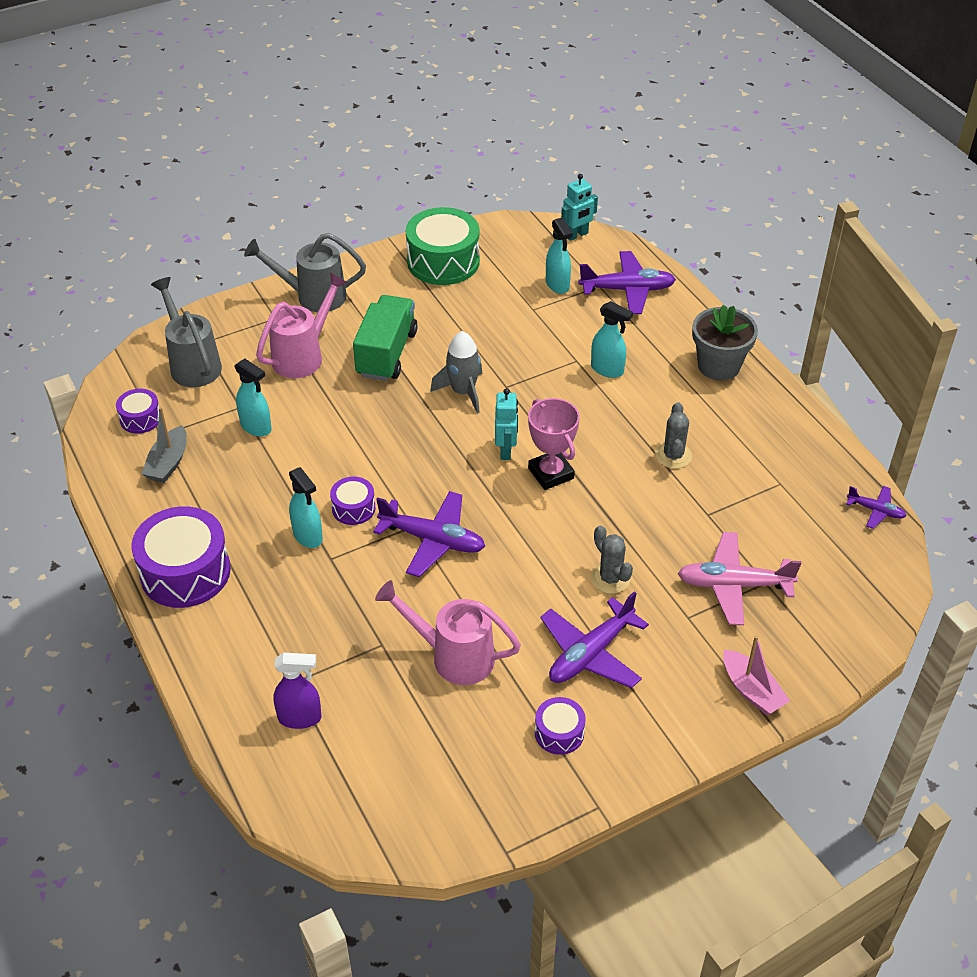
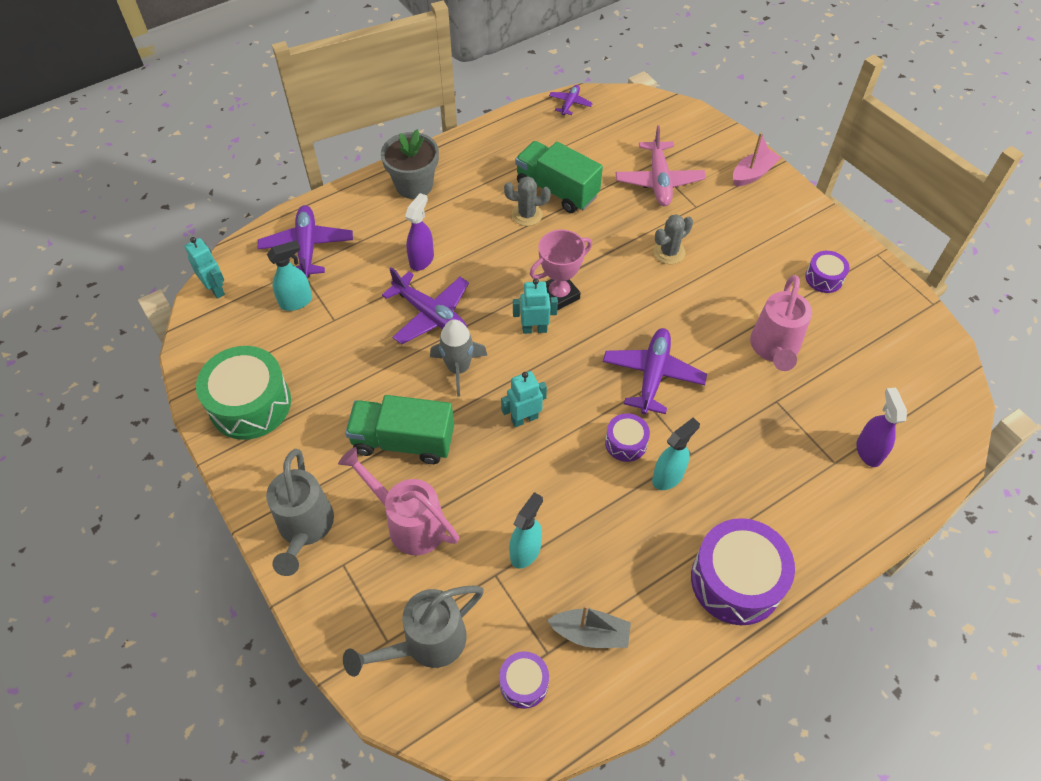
camera: 95 degrees left, 10 degrees up
purple plane [540,591,649,688] -> purple plane moved to [382,267,469,344]
turquoise spray bottle [591,301,633,378] -> purple spray bottle [405,193,434,271]
none -> turquoise robot [501,371,547,427]
none -> green truck [515,141,603,213]

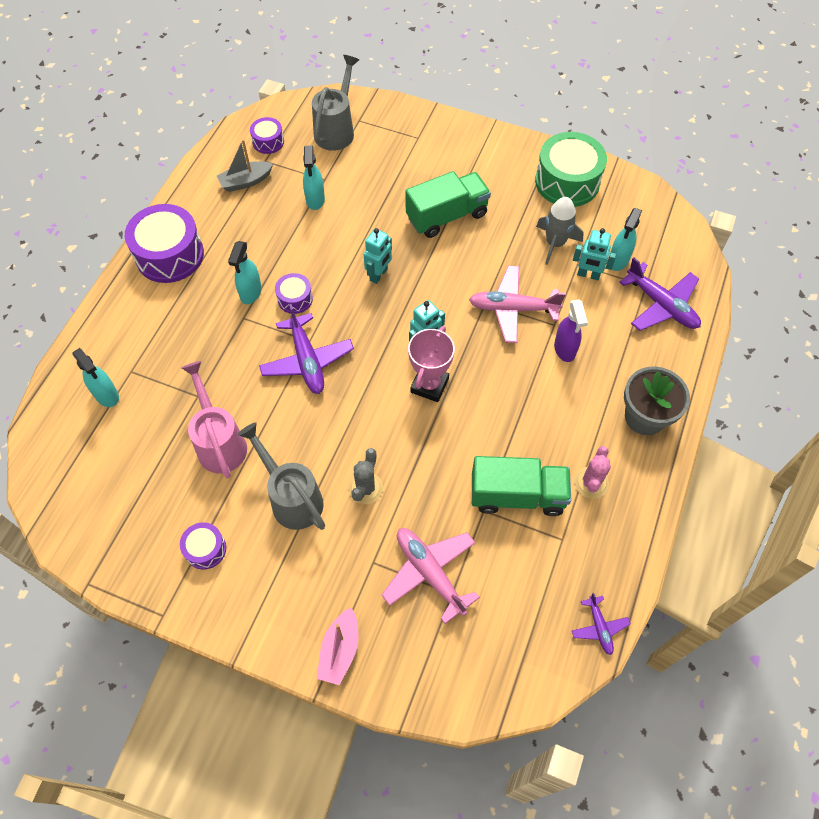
camera: 145 degrees right, 5 degrees up
turquoise robot [185,237,225,299] -> turquoise robot moved to [573,228,616,280]
grey watering can [266,449,334,576] -> grey watering can moved to [238,423,325,530]
pink watering can [338,447,459,555] -> none
purple plane [382,267,469,344] -> pink plane [469,266,566,343]
grey rocket [430,319,487,397] -> grey rocket moved to [536,197,584,265]
grey cactus [504,176,551,226] -> none
purple spray bottle [856,388,907,467] -> turquoise spray bottle [72,348,119,407]
none -> pink cactus [574,446,611,499]

